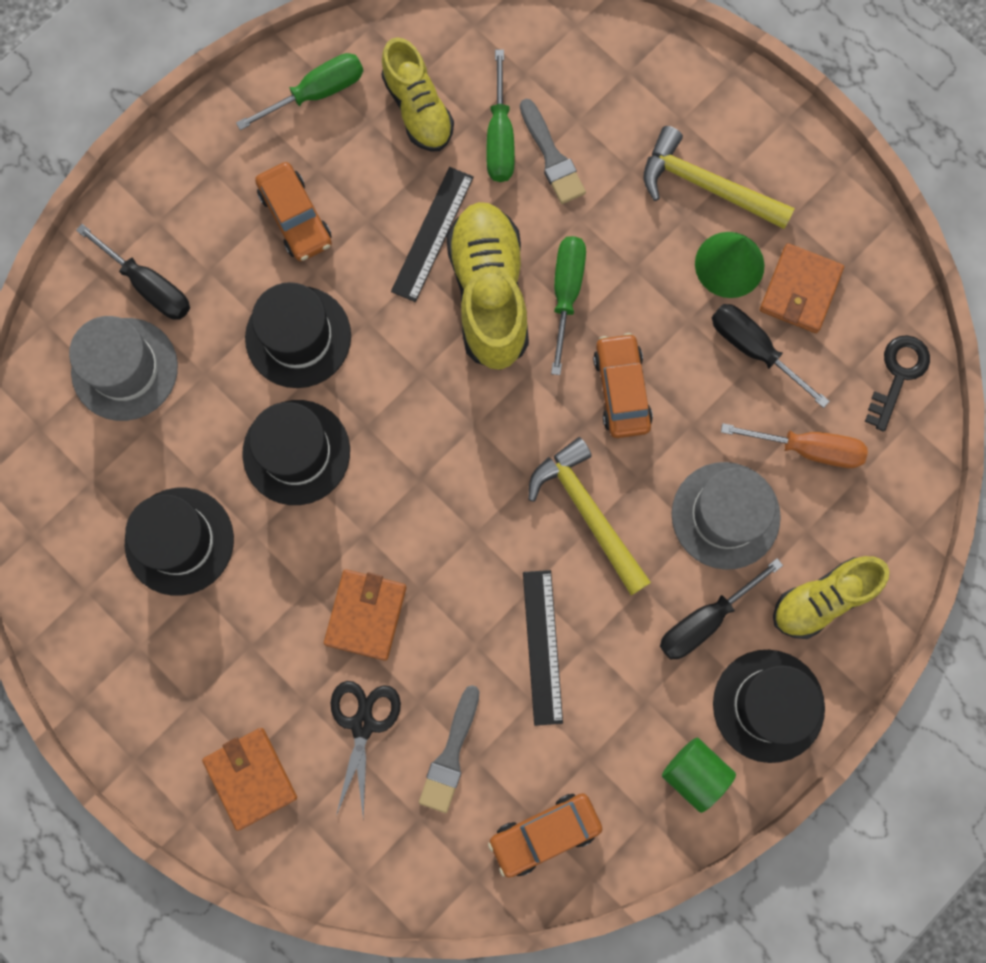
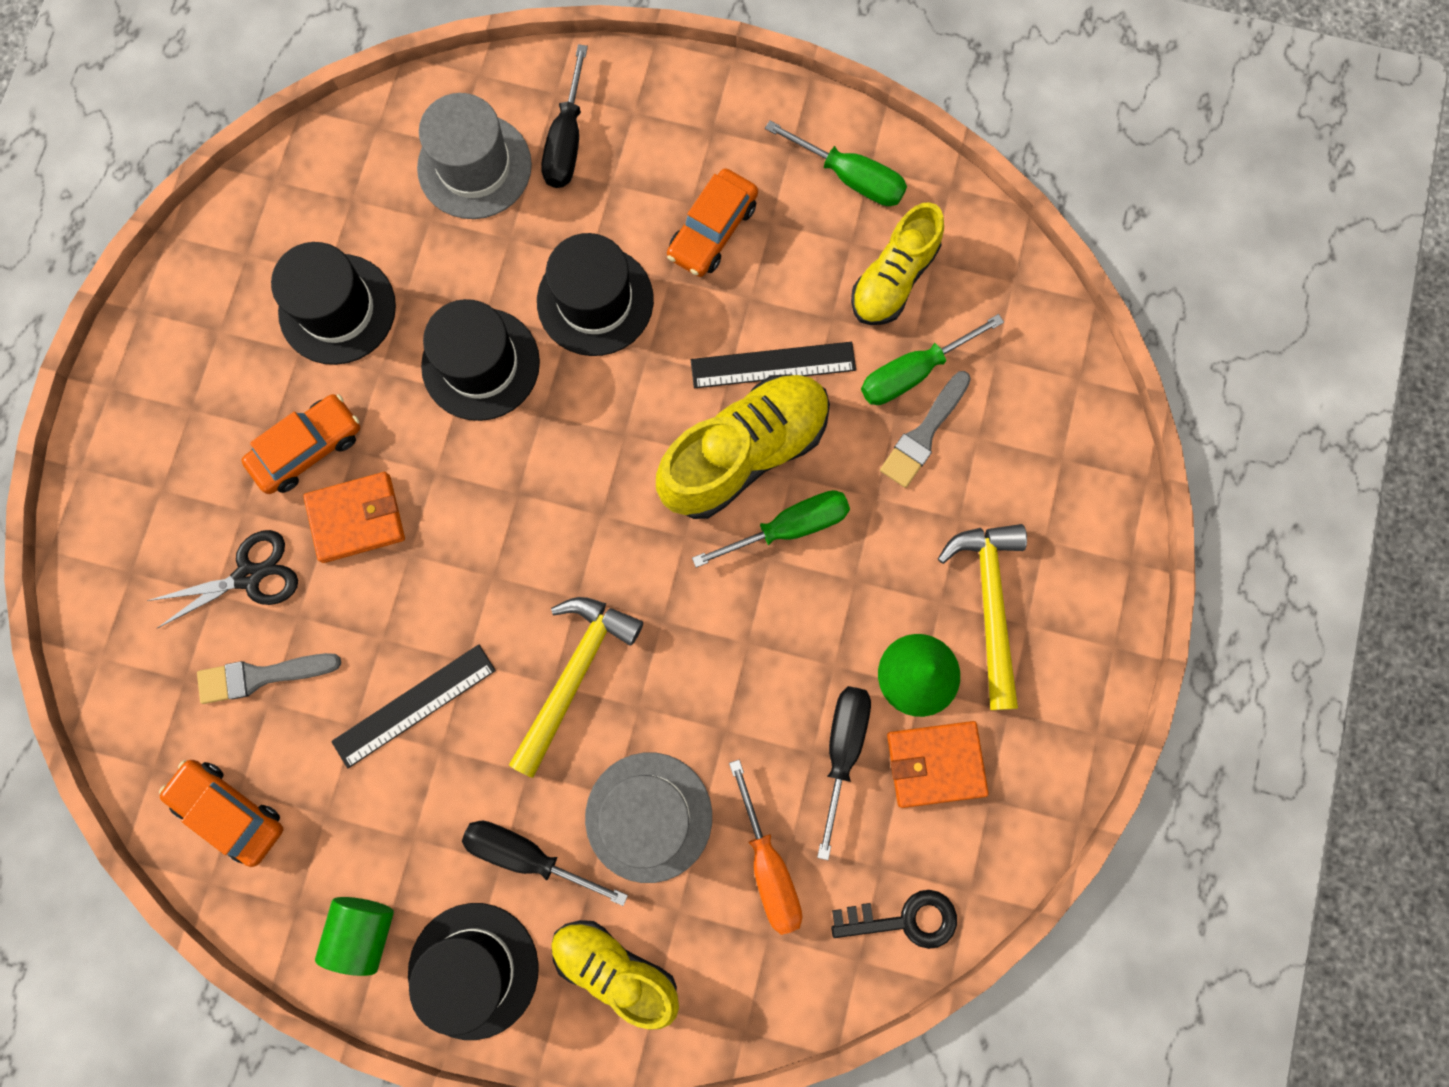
camera: 60 degrees right, 0 degrees up
orange wallet [202,728,297,831] -> none
orange car [593,333,653,438] -> orange car moved to [241,394,360,494]

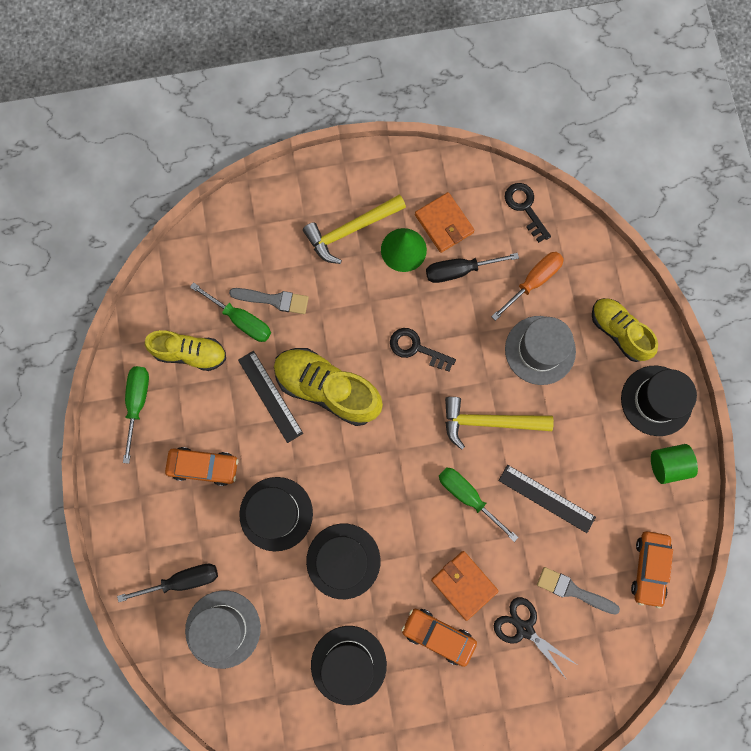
camera: 115 degrees left, 0 degrees up
grey brush [197,653,341,704] -> grey brush turned 150 degrees clockwise [537,567,620,615]
black screwdriver [462,821,628,906] -> none
yellow shoe [551,920,679,1030] -> yellow shoe turned 135 degrees clockwise [592,298,658,362]
green screwdriver [692,490,850,568] -> green screwdriver moved to [439,467,519,542]
none -> black key [390,328,456,372]

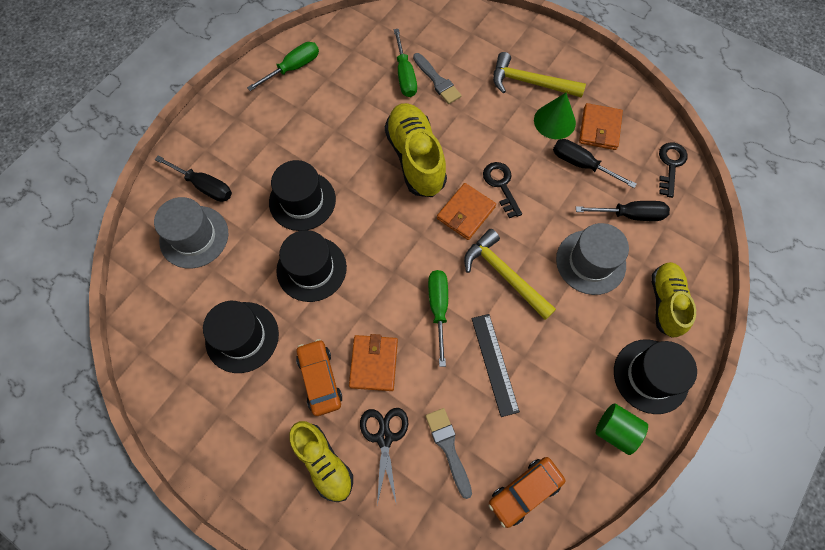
camera: 45 degrees right, 10 degrees down
yellow shoe [145,330,226,371] -> yellow shoe moved to [289,421,353,502]
orange car [165,447,238,486] -> none
black ruler [238,351,303,443] -> none
orange screwdriver [491,252,564,321] -> black screwdriver [576,201,670,221]
none -> orange wallet [437,183,496,240]

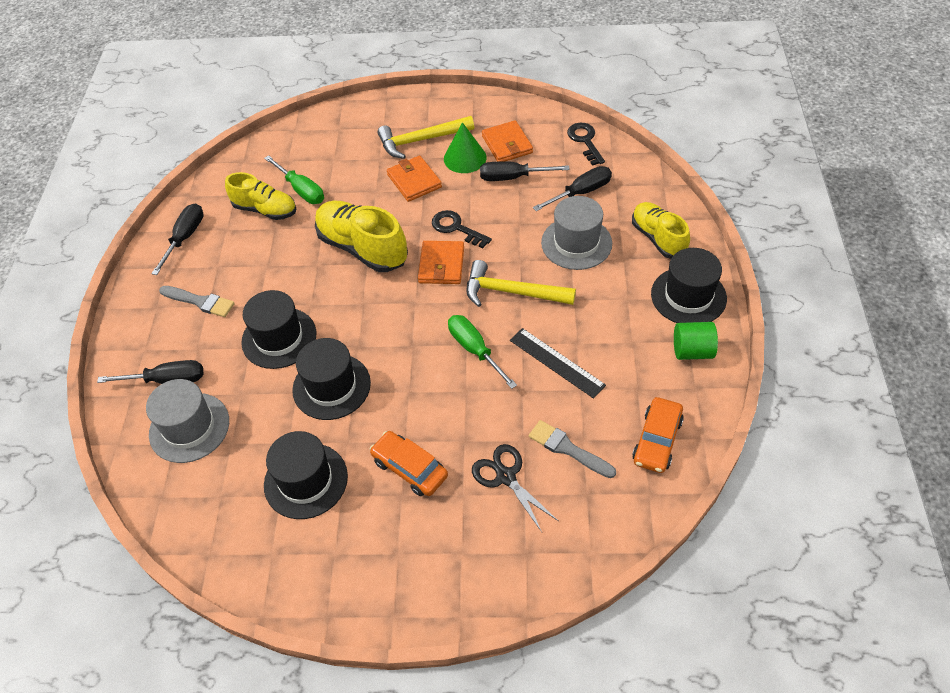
camera: 30 degrees left, 15 degrees down
green screwdriver [247,42,319,91] -> black screwdriver [151,203,204,275]
yellow shoe [289,421,353,502] -> yellow shoe moved to [225,172,296,220]
orange wallet [349,334,398,391] -> orange wallet moved to [387,155,442,202]
grey brush [413,53,462,104] -> grey brush moved to [159,286,235,317]

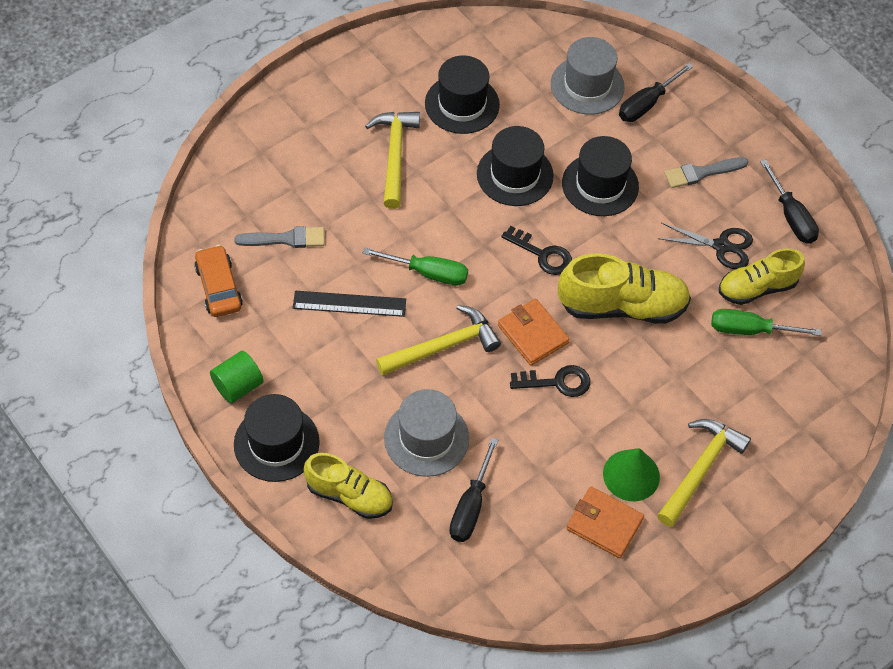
camera: 135 degrees right, 5 degrees up
orange car [370,431,448,496] -> yellow hammer [365,112,420,209]
orange wallet [387,155,442,202] -> none
black scissors [472,444,558,532] -> black scissors moved to [657,223,753,269]
black screwdriver [480,161,570,181] -> none
black key [567,123,605,166] -> black key moved to [501,226,572,275]

